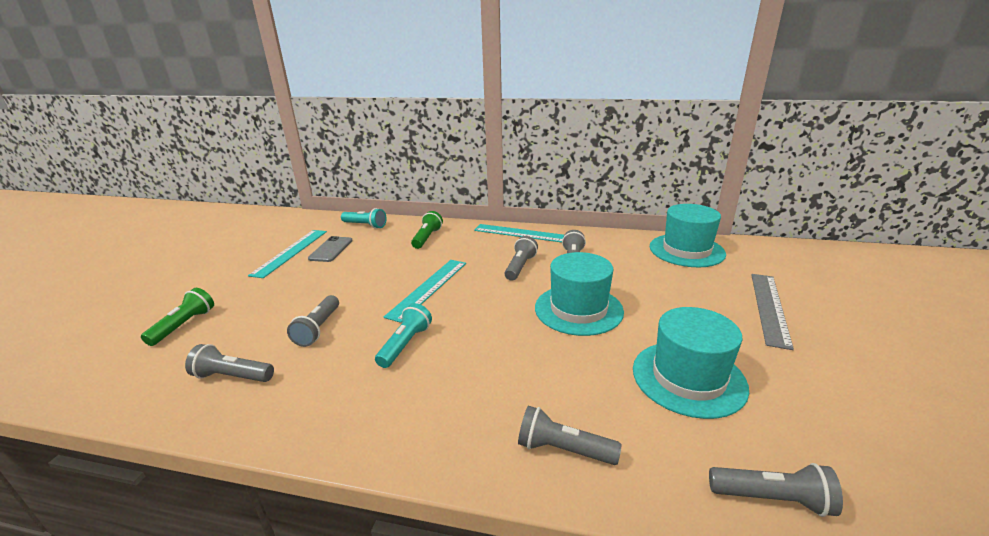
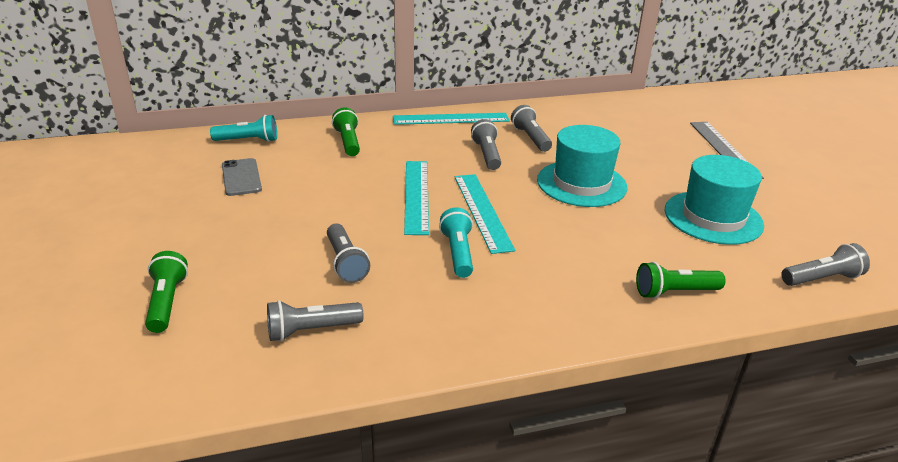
camera: 30 degrees left, 5 degrees up
turquoise ruler [248,230,327,278] -> turquoise ruler moved to [455,174,515,254]
grey flashlight [518,406,622,465] -> green flashlight [636,262,726,299]
turquoise hat [650,204,726,267] -> none

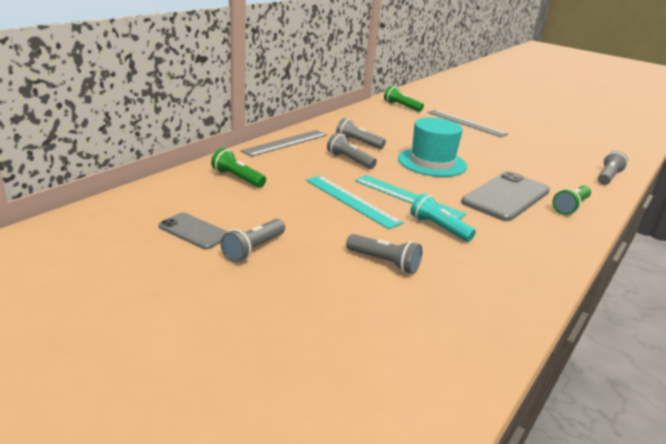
camera: 40 degrees left, 5 degrees down
green flashlight [145,251,188,333] -> green flashlight moved to [384,86,424,112]
turquoise flashlight [210,115,277,142] -> none
grey flashlight [267,300,364,342] -> grey flashlight moved to [221,219,285,262]
turquoise ruler [393,113,510,125] -> grey ruler [240,130,327,157]
turquoise hat [665,155,764,245] -> none
none -> grey phone [461,171,550,221]

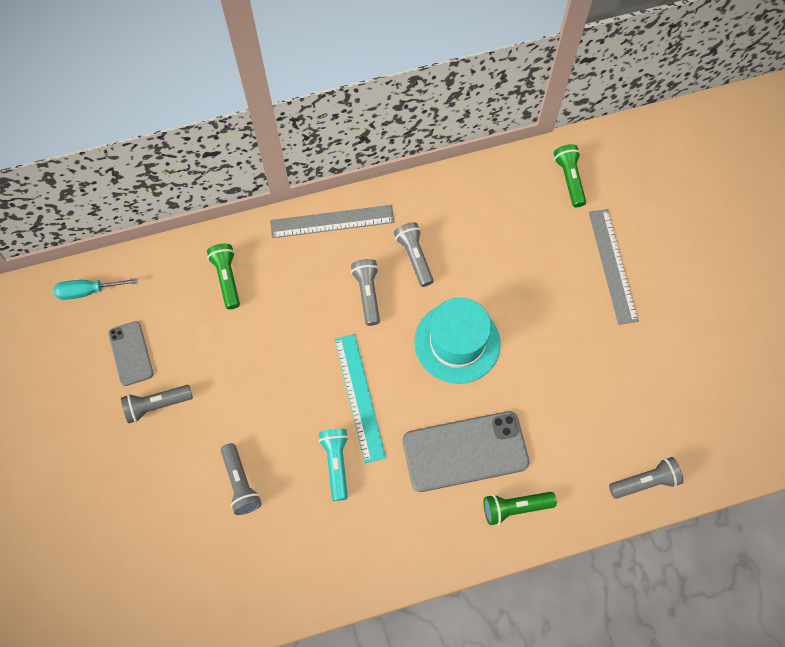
camera: 40 degrees right, 40 degrees up
turquoise ruler [306,176,404,229] -> none
none -> turquoise screwdriver [53,278,137,300]

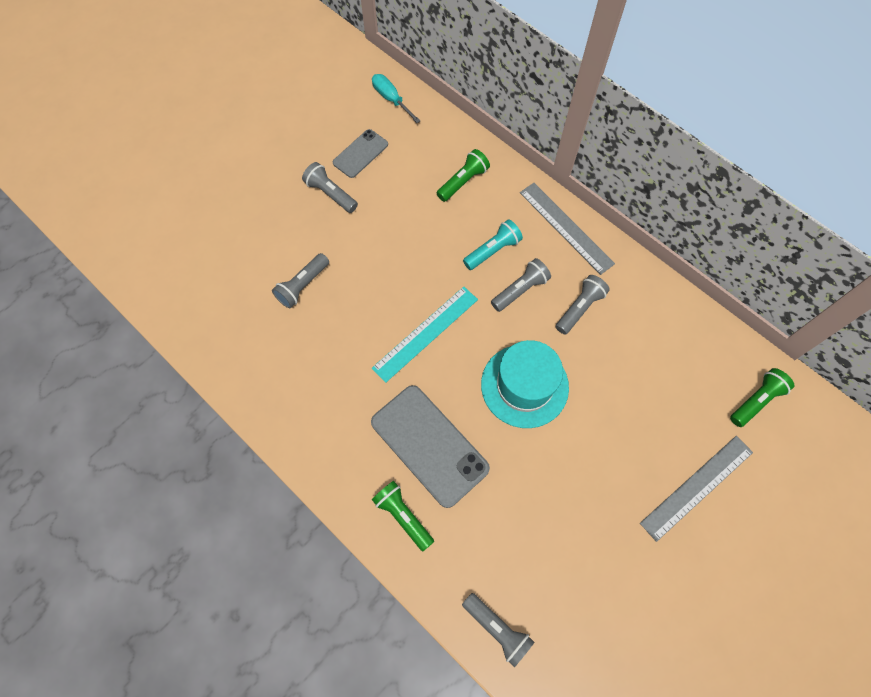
camera: 60 degrees right, 0 degrees up
turquoise flashlight [319,429,348,501] -> turquoise flashlight moved to [463,219,523,270]

